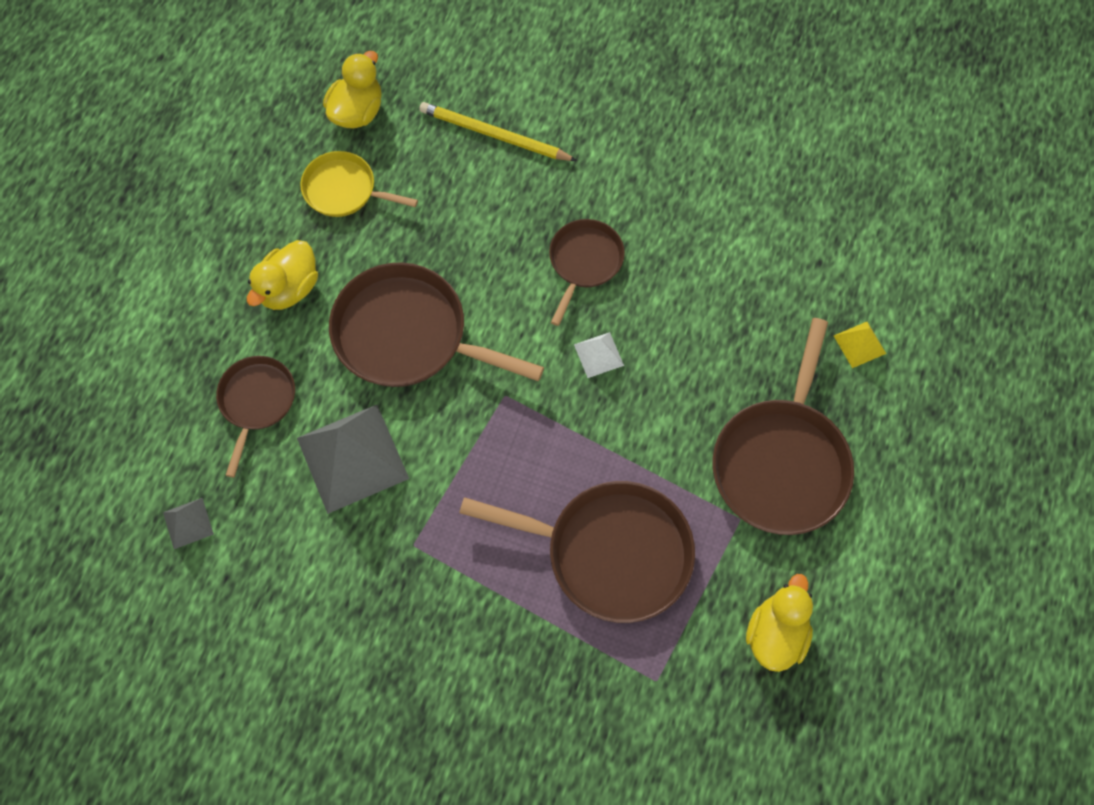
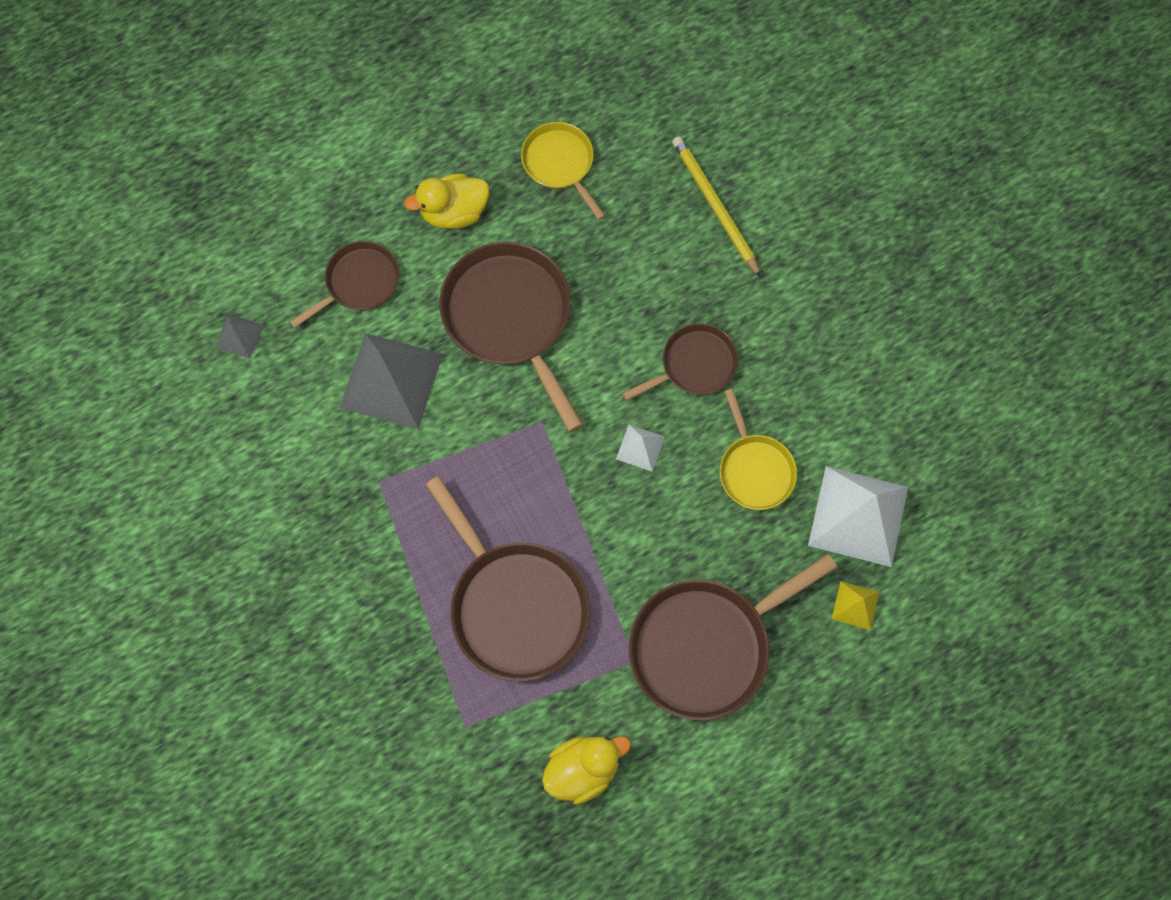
camera: 40 degrees right, 5 degrees up
yellow duck [323,51,382,129] -> none
none -> yellow pan [720,389,797,510]
none -> white pyramid [808,466,908,567]

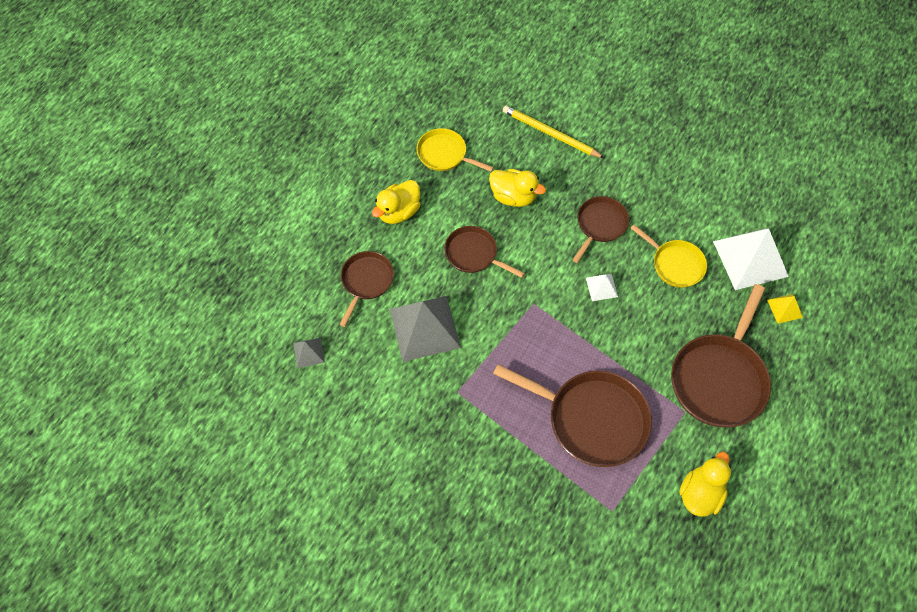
camera: 30 degrees left, 10 degrees down
brown pan [439,242,583,432] -> brown pan [444,226,525,278], size x0.57
none -> yellow duck [489,169,546,207]

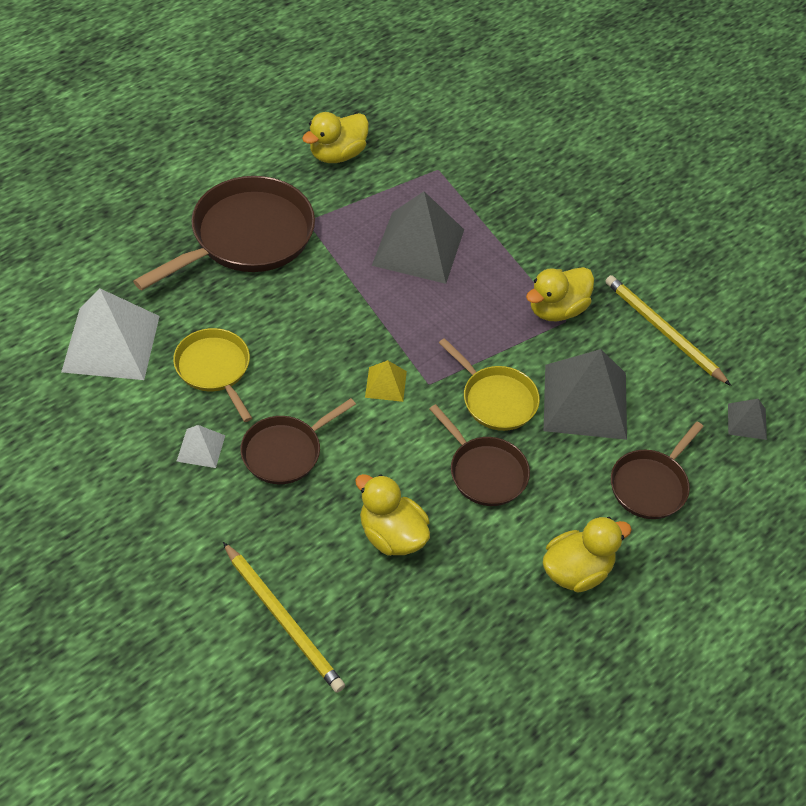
camera: 165 degrees left, 10 degrees down
yellow pan [416,128,494,172] -> yellow pan moved to [439,338,540,431]
brown pan [493,364,652,467] -> grey pyramid [372,191,464,284]
white pyramid [586,274,618,301] -> white pyramid moved to [176,425,225,468]
yellow pyramid [767,294,803,324] -> yellow pyramid moved to [365,360,407,402]
none -> yellow duck [526,267,594,321]
none -> yellow pencil [605,275,731,386]

